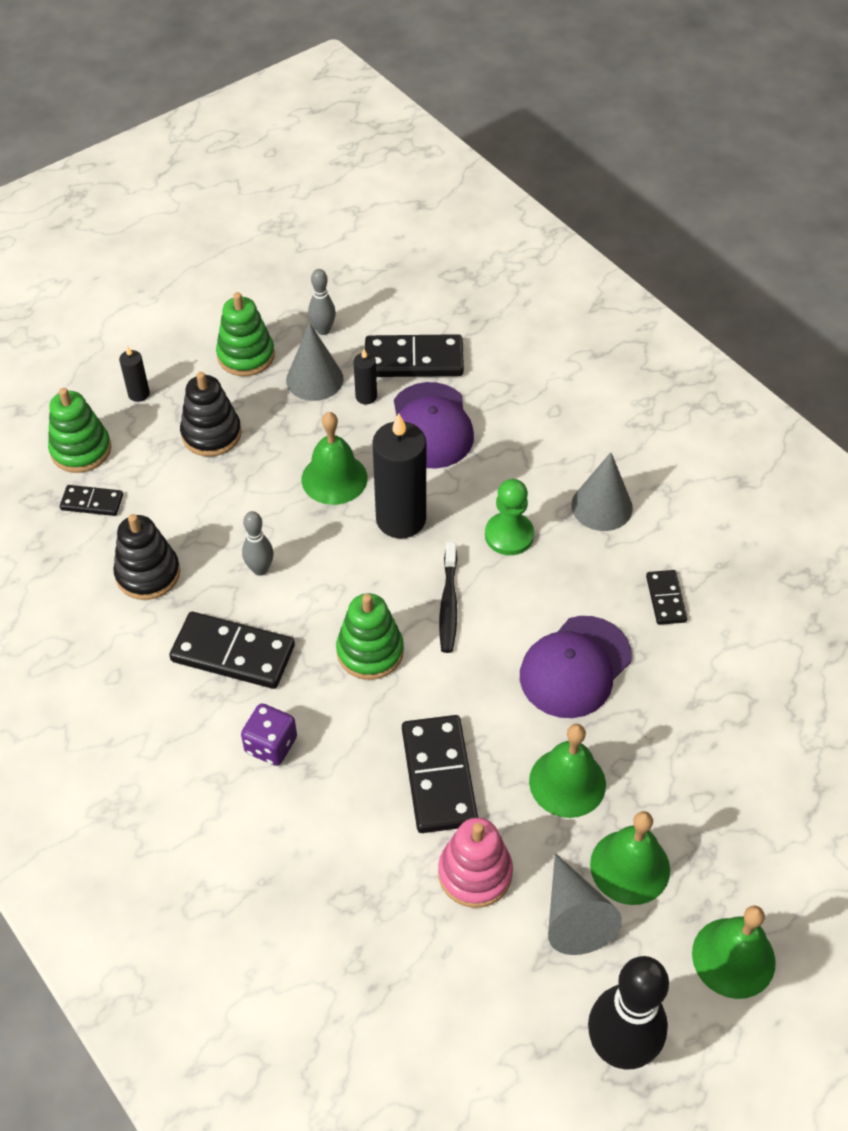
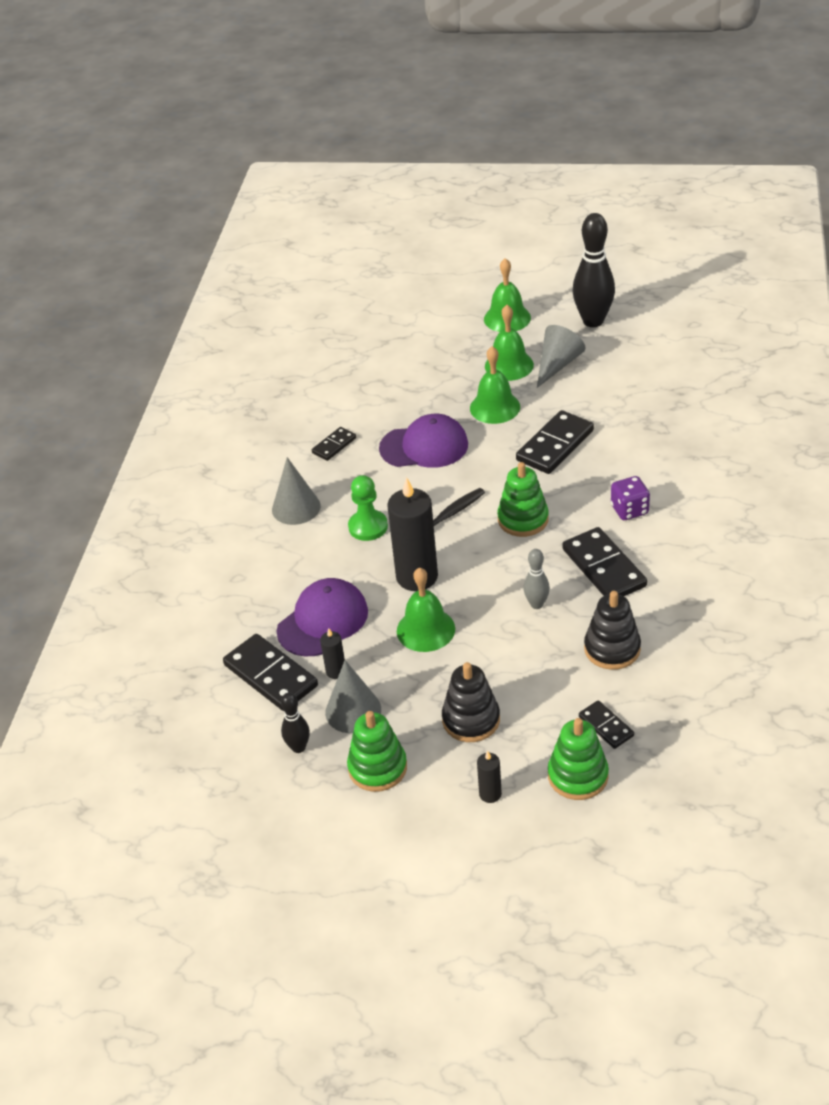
camera: 130 degrees left, 10 degrees down
grey bowling pin [308,269,336,335] -> black bowling pin [281,693,310,753]
pink stacking toy [438,818,513,908] -> none

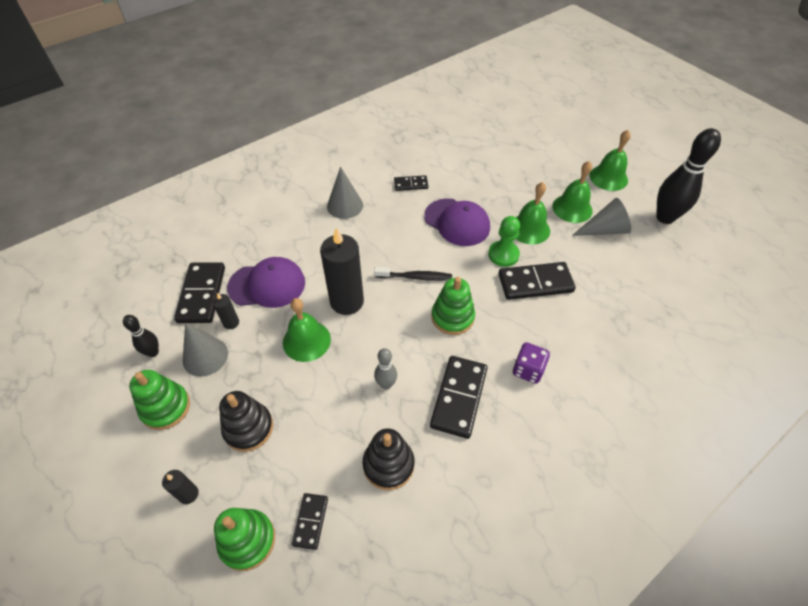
camera: 40 degrees right, 10 degrees up
green pawn [348,475,388,541] -> green pawn moved to [488,216,520,267]

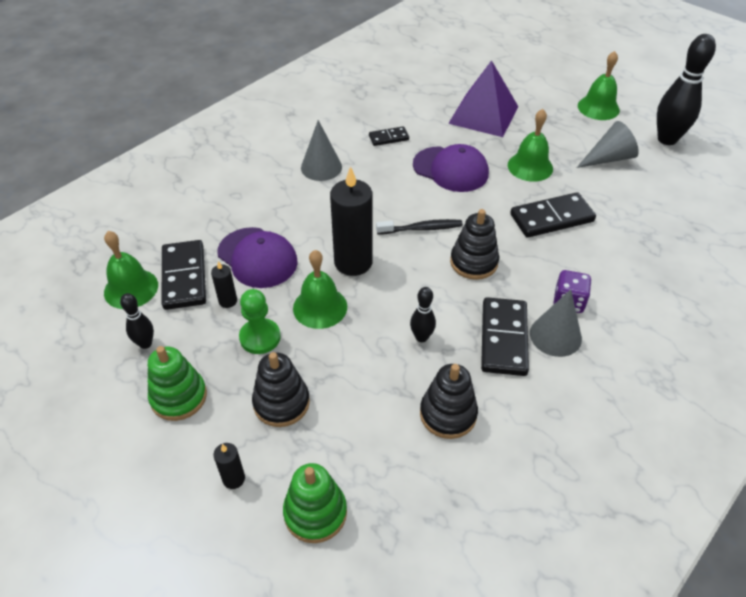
camera: 10 degrees left, 5 degrees down
grey cone [183,323,228,377] -> grey cone moved to [530,289,582,357]
purple cap [227,257,305,308] -> purple cap turned 60 degrees clockwise [217,227,298,288]
black domino [292,493,328,550] -> none
grey bowling pin [374,348,397,389] -> black bowling pin [410,287,436,342]
green stacking toy [431,277,475,335] -> black stacking toy [450,209,499,280]
green pawn [488,216,520,267] -> green pawn moved to [239,289,281,354]
green bell [552,161,593,223] -> green bell moved to [104,231,158,309]
none -> purple pyramid [448,60,518,137]

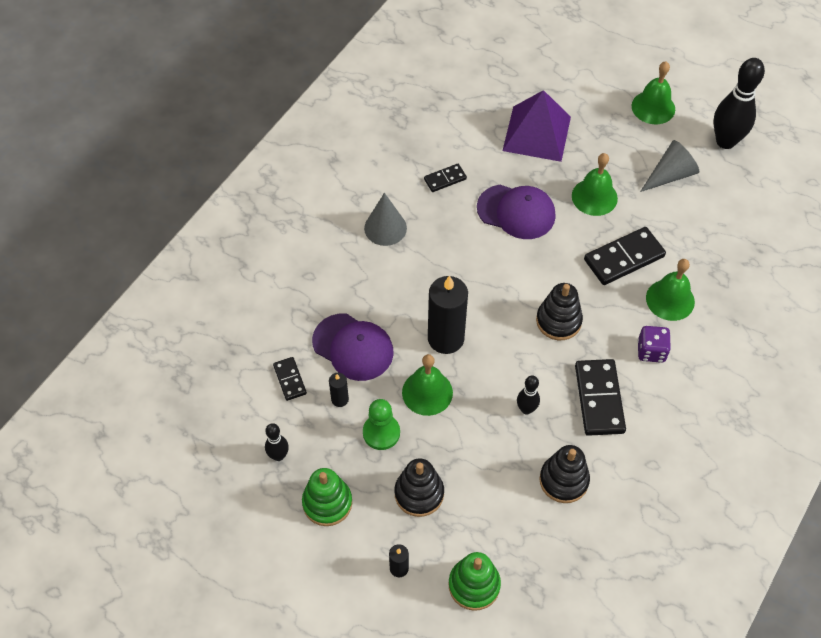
camera: 10 degrees left, 10 degrees up
green bell [104,231,158,309] -> green bell moved to [646,259,695,321]
black domino [162,240,206,310] -> black domino [273,357,307,401], size x0.55
black toothbrush [376,219,463,235] -> none
grey cone [530,289,582,357] -> none

